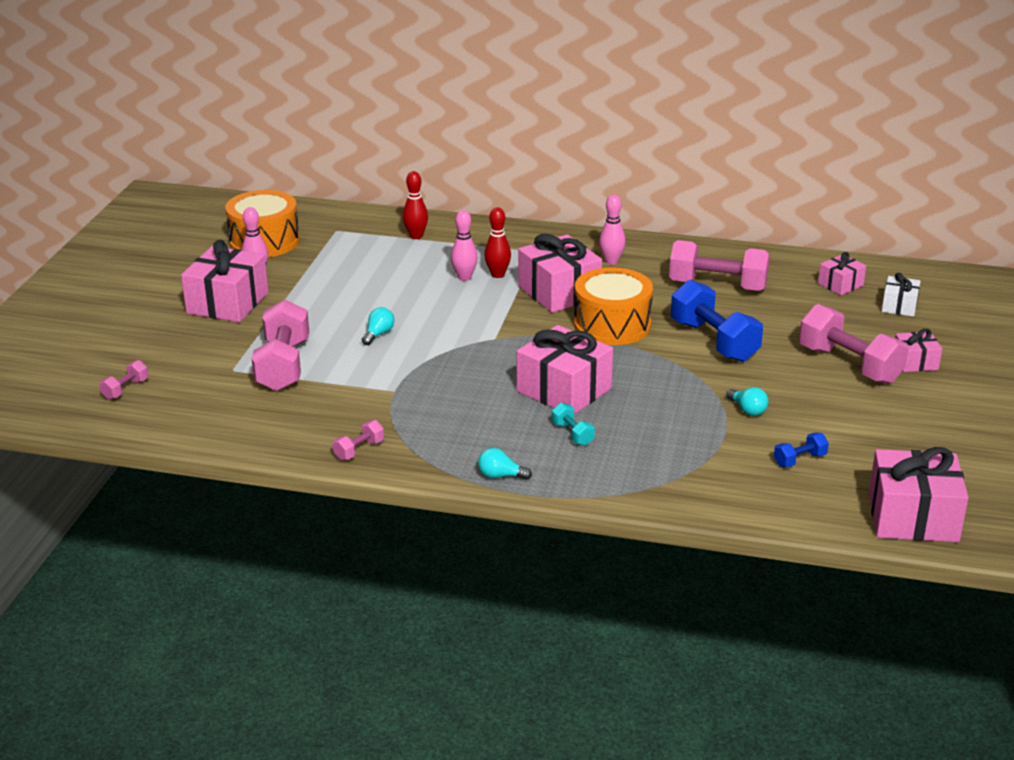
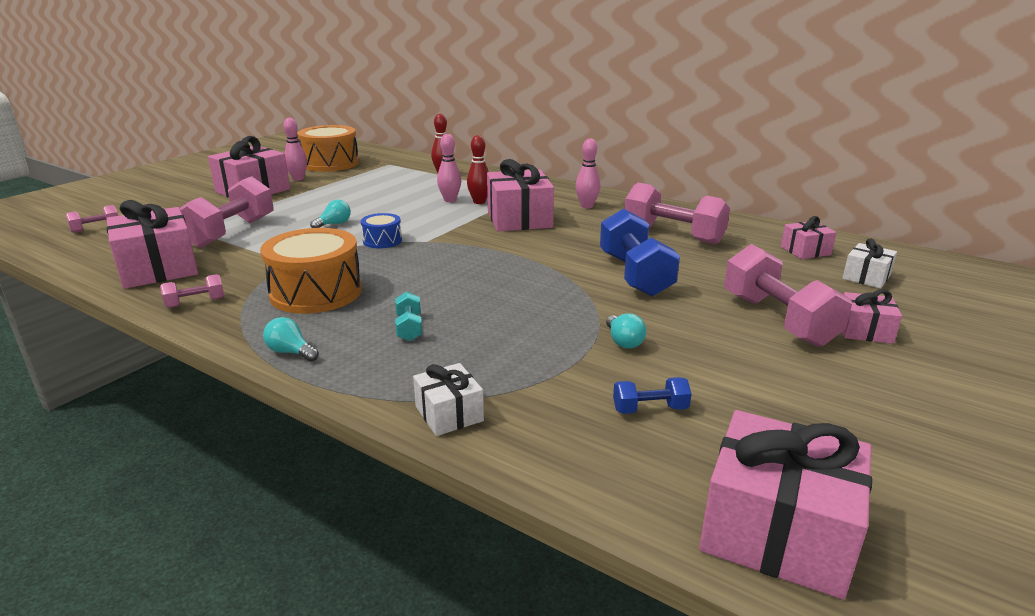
camera: 20 degrees right, 5 degrees down
pink gift [517,325,613,415] -> pink gift moved to [106,200,198,289]
orange drum [574,267,653,345] -> orange drum moved to [260,228,362,314]
none -> blue drum [361,213,402,248]
none -> white gift [413,363,484,436]

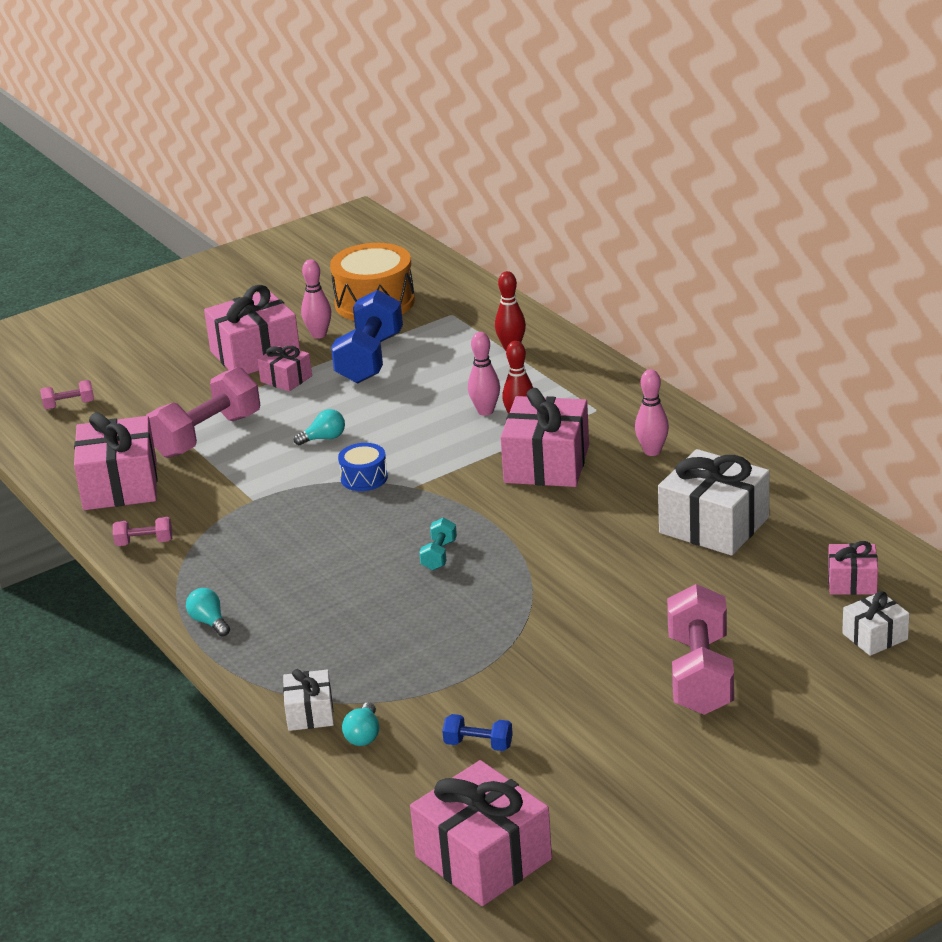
camera: 25 degrees right, 5 degrees up
orange drum [260,228,362,314] -> none
turquoise dumbbell [395,292,422,341] -> turquoise dumbbell moved to [419,518,457,570]
blue dumbbell [600,208,680,297] -> blue dumbbell moved to [331,290,403,384]
turquoise light bulb [606,313,646,349] -> turquoise light bulb moved to [342,702,379,746]
pink dumbbell [625,183,730,245] -> white gift [658,449,769,556]
pink gift [842,290,902,344] -> pink gift moved to [257,344,312,391]

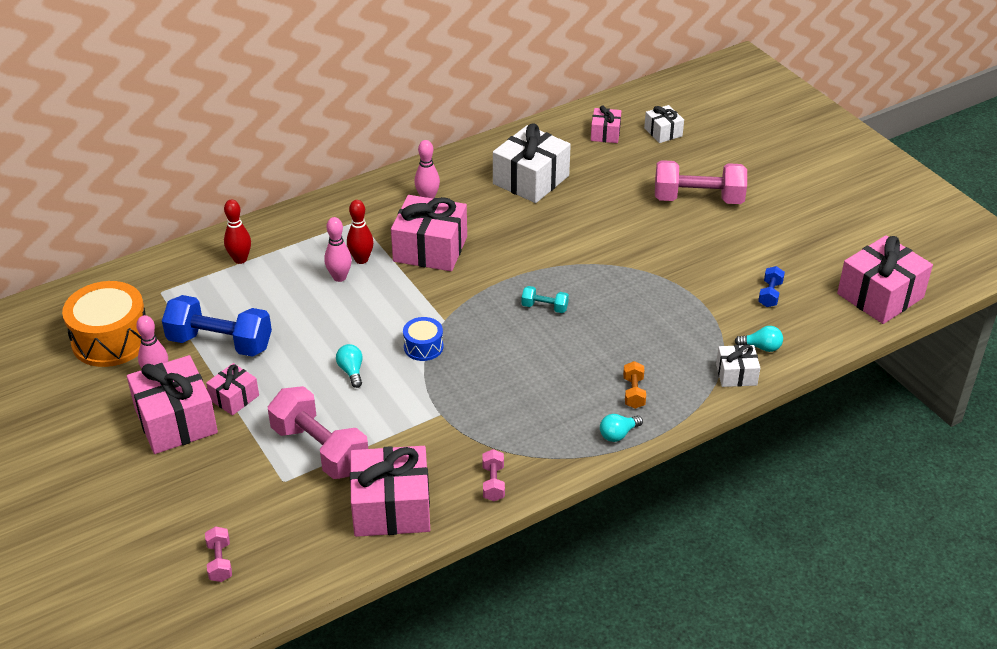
camera: 90 degrees left, 10 degrees up
none -> orange dumbbell [623,361,646,409]

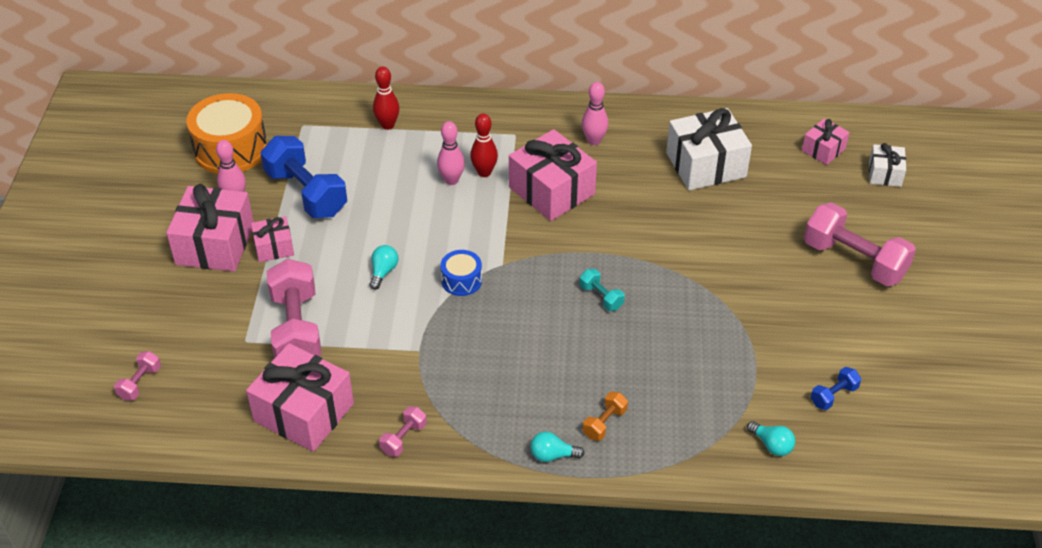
camera: 35 degrees right, 5 degrees up
white gift [716,345,760,387] -> none
pink gift [837,235,933,324] -> none

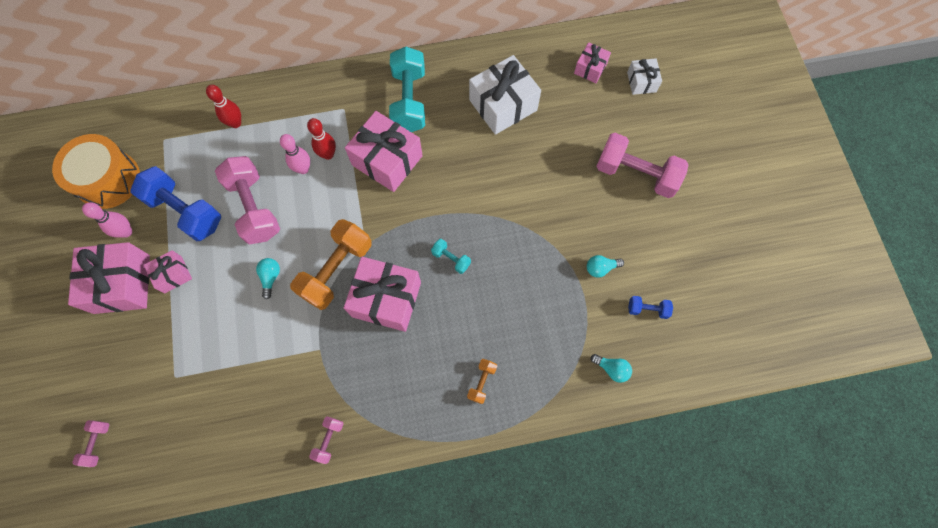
camera: 15 degrees left, 25 degrees up
pink gift [246,343,354,452] -> pink gift moved to [344,257,421,332]
pink dumbbell [267,259,322,358] -> pink dumbbell moved to [215,156,280,245]
blue drum [440,250,482,296] -> orange dumbbell [290,219,372,310]
turquoise light bulb [530,431,585,462] -> turquoise light bulb moved to [587,255,624,278]
pink bowling pin [582,82,608,145] -> turquoise dumbbell [389,47,425,132]
blue dumbbell [811,367,861,410] -> blue dumbbell turned 60 degrees clockwise [628,296,673,319]

